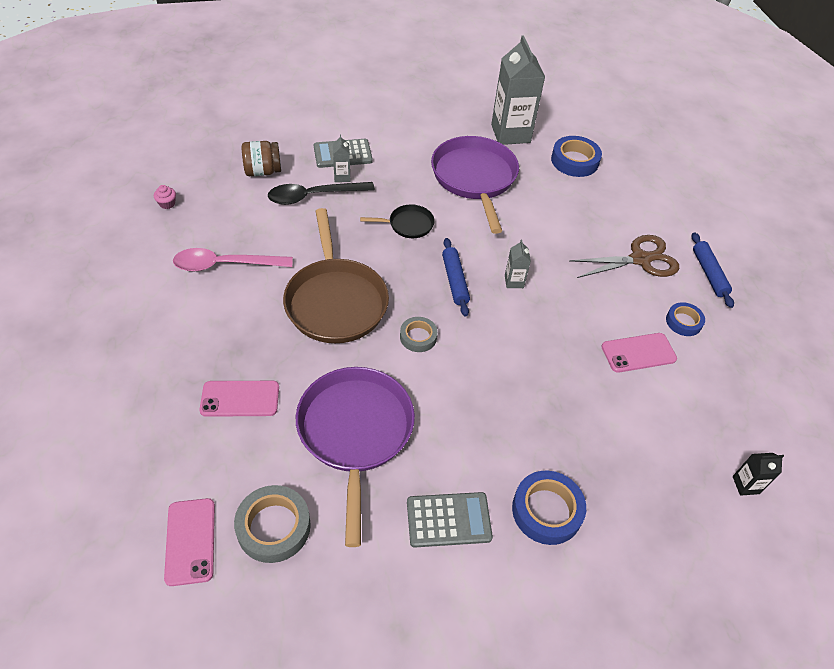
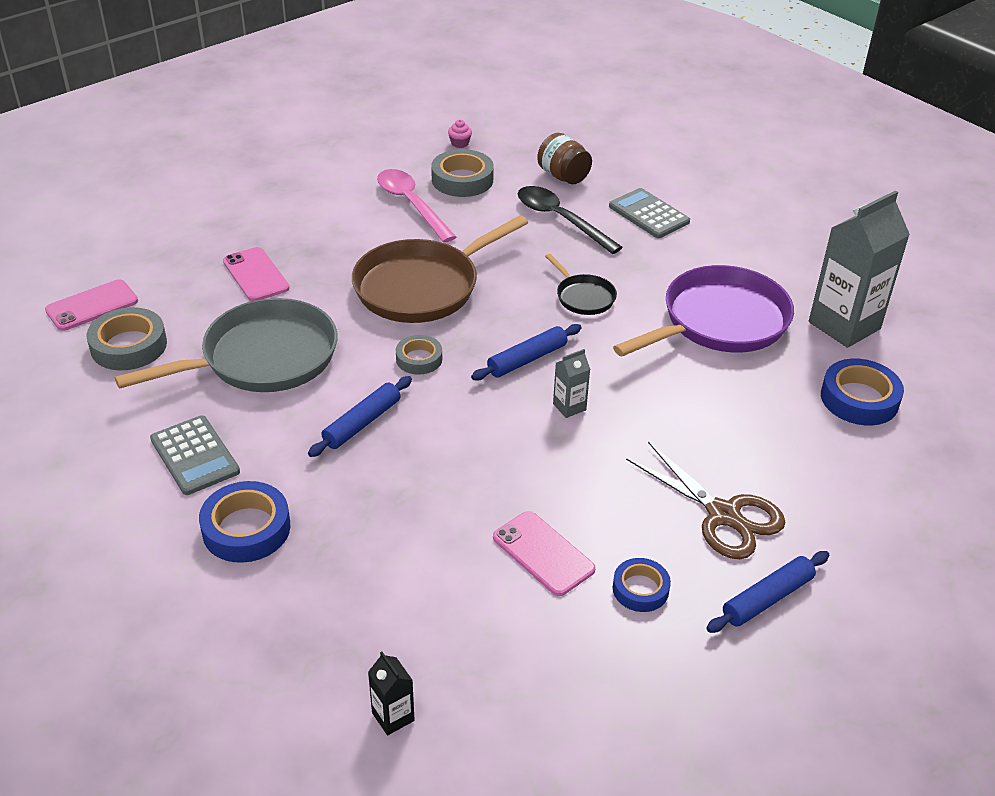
camera: 65 degrees right, 10 degrees down
purple pan [296,367,415,547] -> grey pan [115,298,338,392]
grey carton [333,135,350,182] -> none
none -> blue rolling pin [308,376,412,457]
none -> grey tape [431,149,494,197]

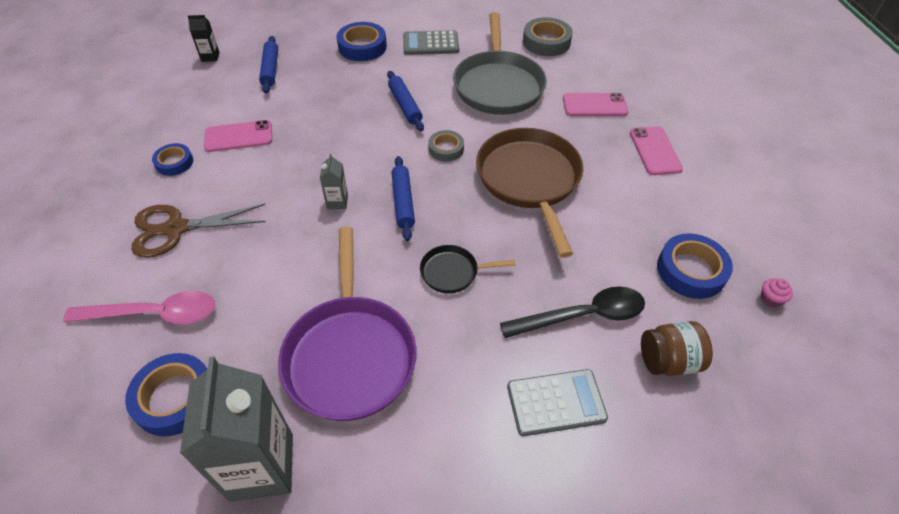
camera: 120 degrees right, 10 degrees up
pink phone [45,279,138,331] -> pink phone moved to [630,126,683,175]
pink spoon [377,169,456,243] -> pink spoon moved to [63,291,215,324]
grey tape [431,149,494,197] -> blue tape [657,233,733,299]
blue rolling pin [706,551,829,633] -> blue rolling pin moved to [259,36,278,93]

